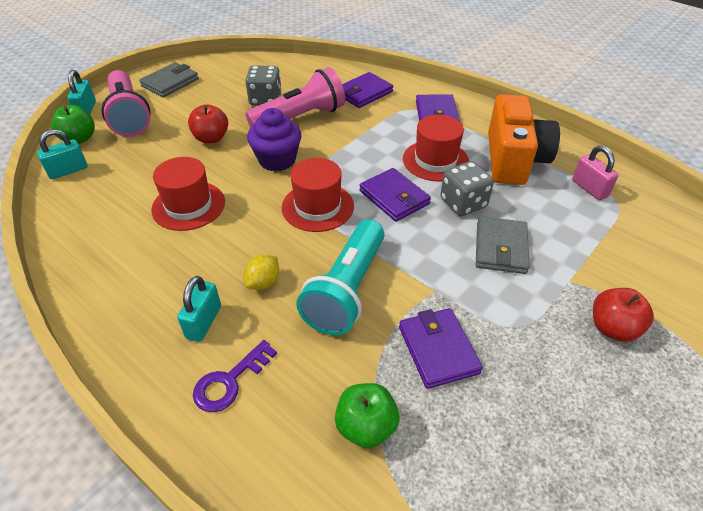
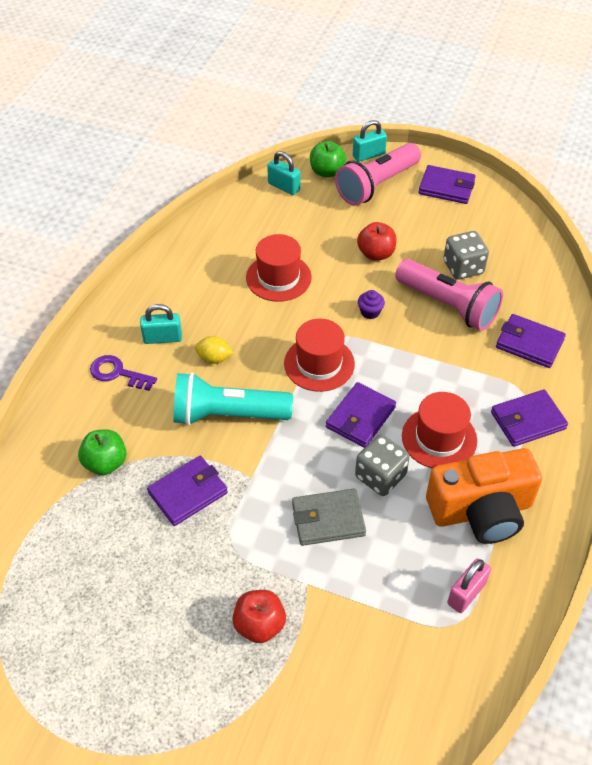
camera: 70 degrees right, 5 degrees up
grey wallet [139,62,199,97] -> purple wallet [419,165,476,204]
purple cupcake [247,108,301,172] -> purple cupcake [358,290,385,319], size x0.50

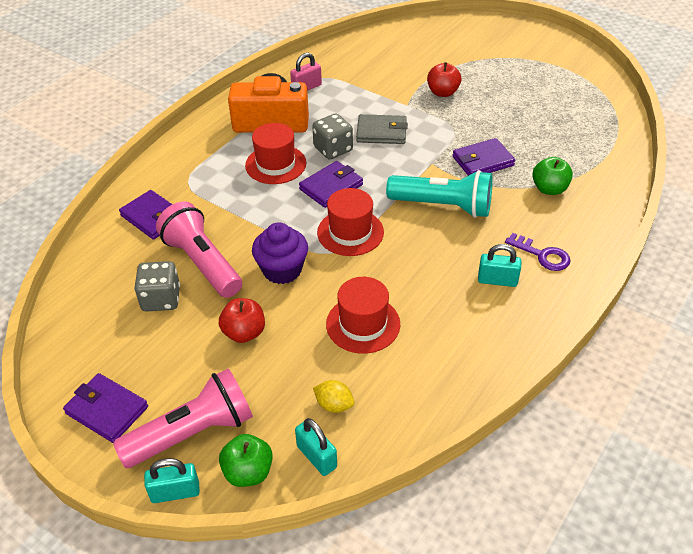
camera: 165 degrees left, 5 degrees down
yellow lemon [195,336,233,364] -> yellow lemon moved to [313,380,354,413]
purple cupcake [358,290,385,319] -> purple cupcake [252,222,308,284], size x1.99
purple wallet [491,390,568,447] -> none

